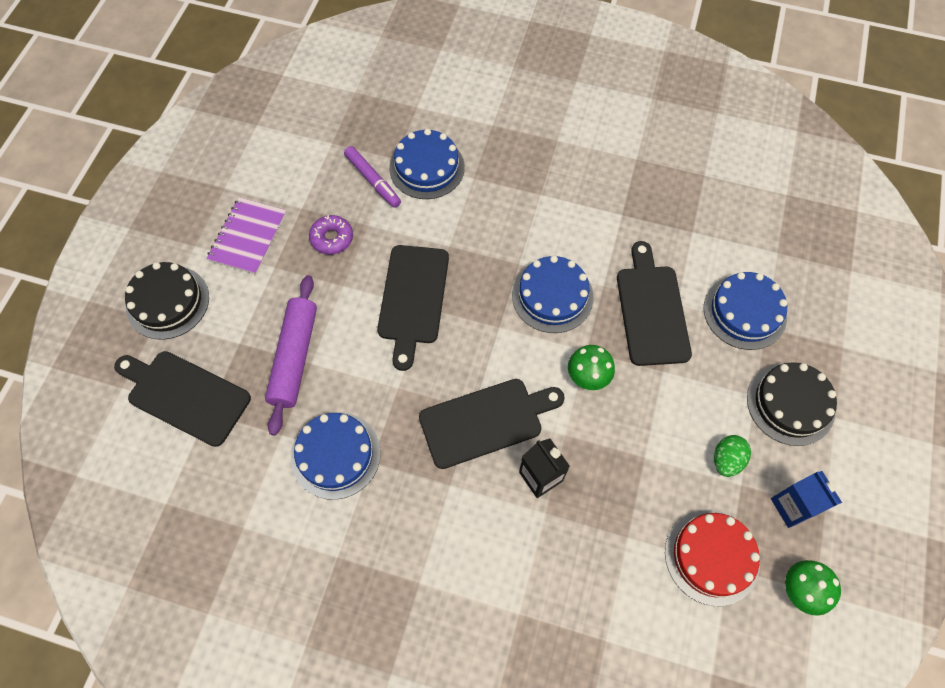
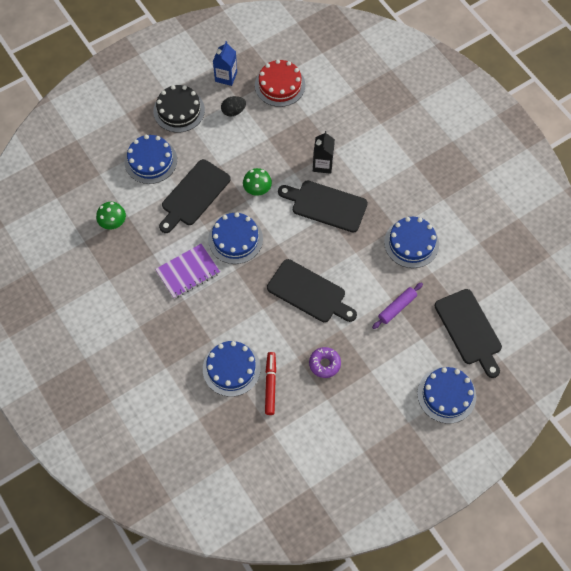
camera: 140 degrees left, 0 degrees up
black cake [125,262,209,340] -> blue cake [417,367,476,424]
purple notebook [206,197,287,275] -> purple notebook moved to [155,244,220,299]
purple rolling pin [265,275,317,436] -> purple rolling pin [372,282,423,329], size x0.62
purple marker [344,146,401,208] -> red marker [265,352,276,415]
black cutting board [377,245,449,371] -> black cutting board turned 75 degrees clockwise [267,259,357,322]
green egg [714,435,751,477] -> black egg [221,96,246,117]
green mushroom [785,560,841,616] -> green mushroom moved to [96,202,126,230]

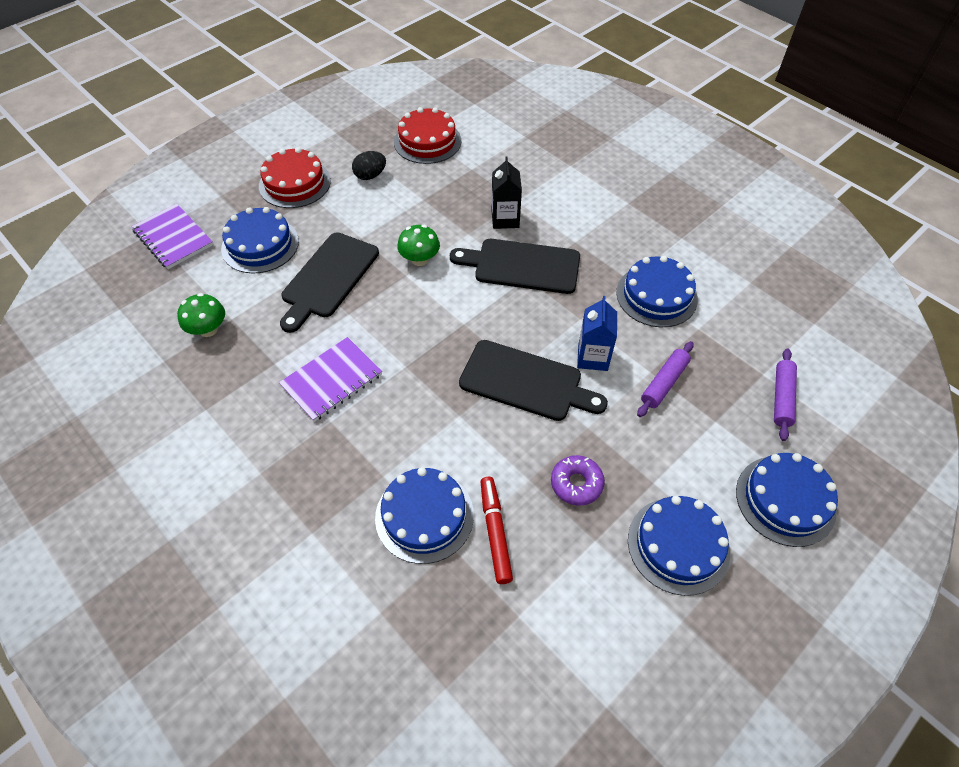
camera: 10 degrees left, 10 degrees down
black cake [153,85,205,133] -> red cake [259,147,331,208]
blue cake [208,212,263,264] -> blue cake moved to [628,496,730,596]
blue carton [213,41,237,86] -> blue carton moved to [577,296,617,371]
black cutting board [435,289,502,378] -> purple rolling pin [774,348,797,441]
none -> purple notebook [131,204,213,269]

